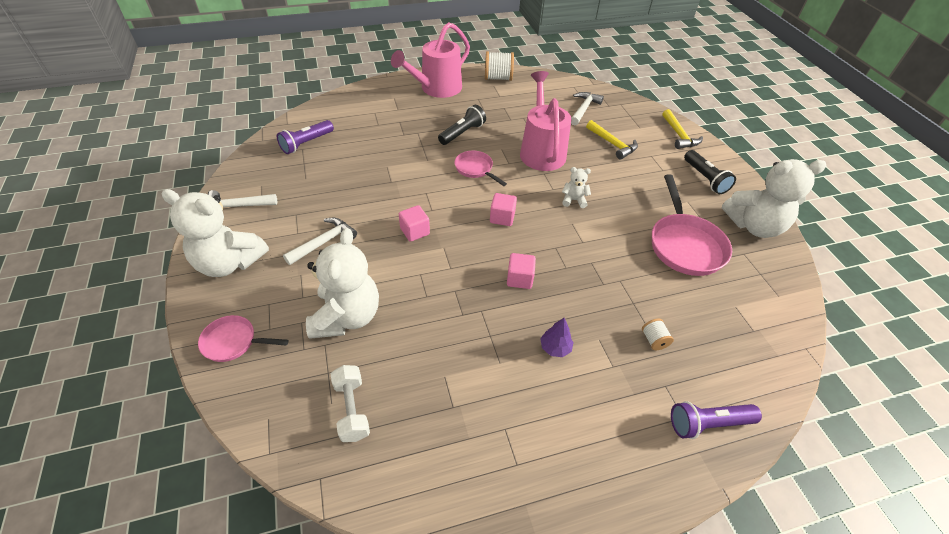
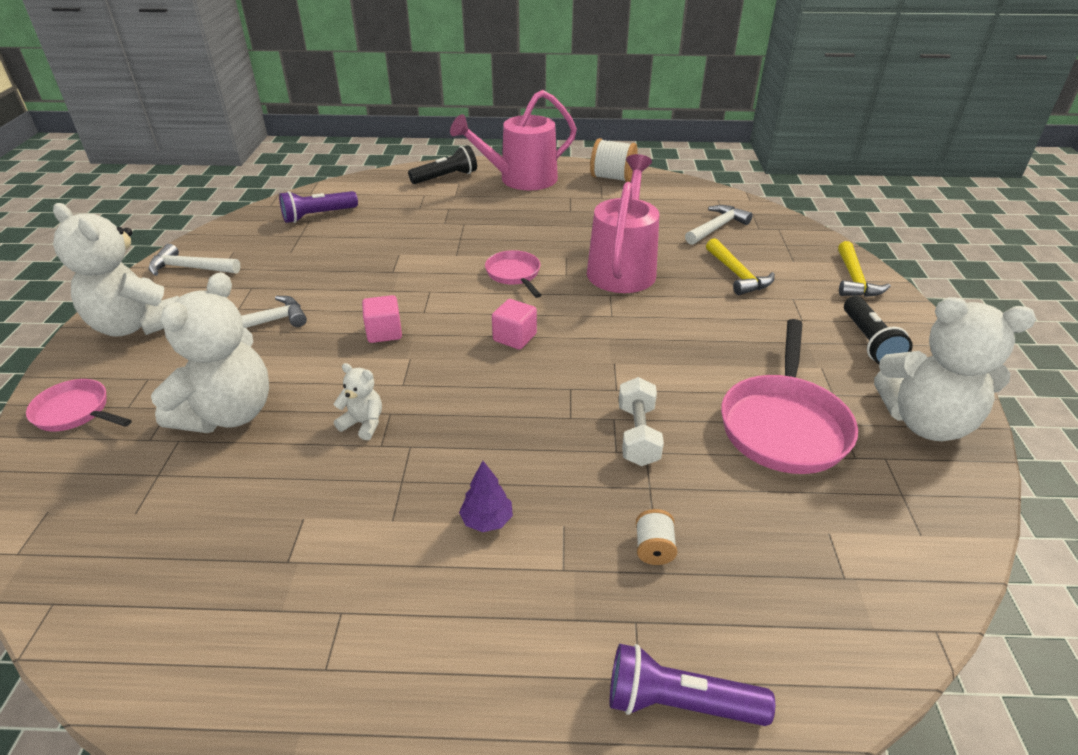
camera: 20 degrees right, 10 degrees down
white dumbbell [331,365,370,442] -> white dumbbell moved to [619,377,664,466]
black flashlight [438,105,486,145] -> black flashlight moved to [408,145,477,184]
pink cube [507,253,536,289] -> none
white teddy bear [562,167,591,208] -> white teddy bear moved to [333,363,382,440]

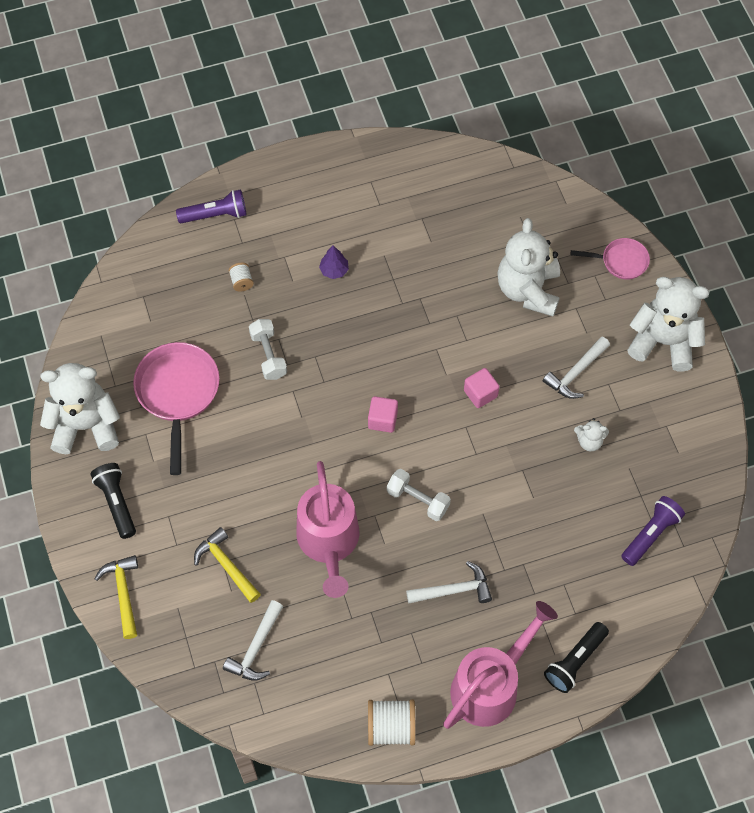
camera: 160 degrees right, 25 degrees up
white hammer [149,244,240,276] -> white hammer moved to [406,561,492,603]
white teddy bear [333,363,382,440] -> white teddy bear moved to [574,418,609,451]
pink pan [485,250,541,298] -> white dumbbell [387,469,451,521]

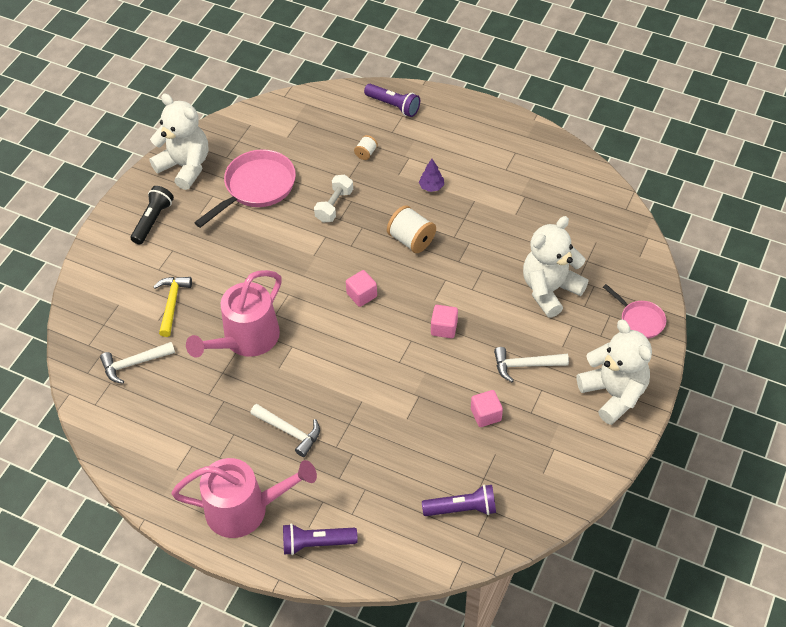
camera: 45 degrees right, 10 degrees down
yellow hammer [95,555,138,639] -> none
white spool [368,699,415,746] -> white spool moved to [387,205,436,253]
white dumbbell [387,469,451,521] -> none
black flashlight [544,622,609,693] -> purple flashlight [283,524,358,555]
white teddy bear [574,418,609,451] -> pink cube [471,390,503,427]

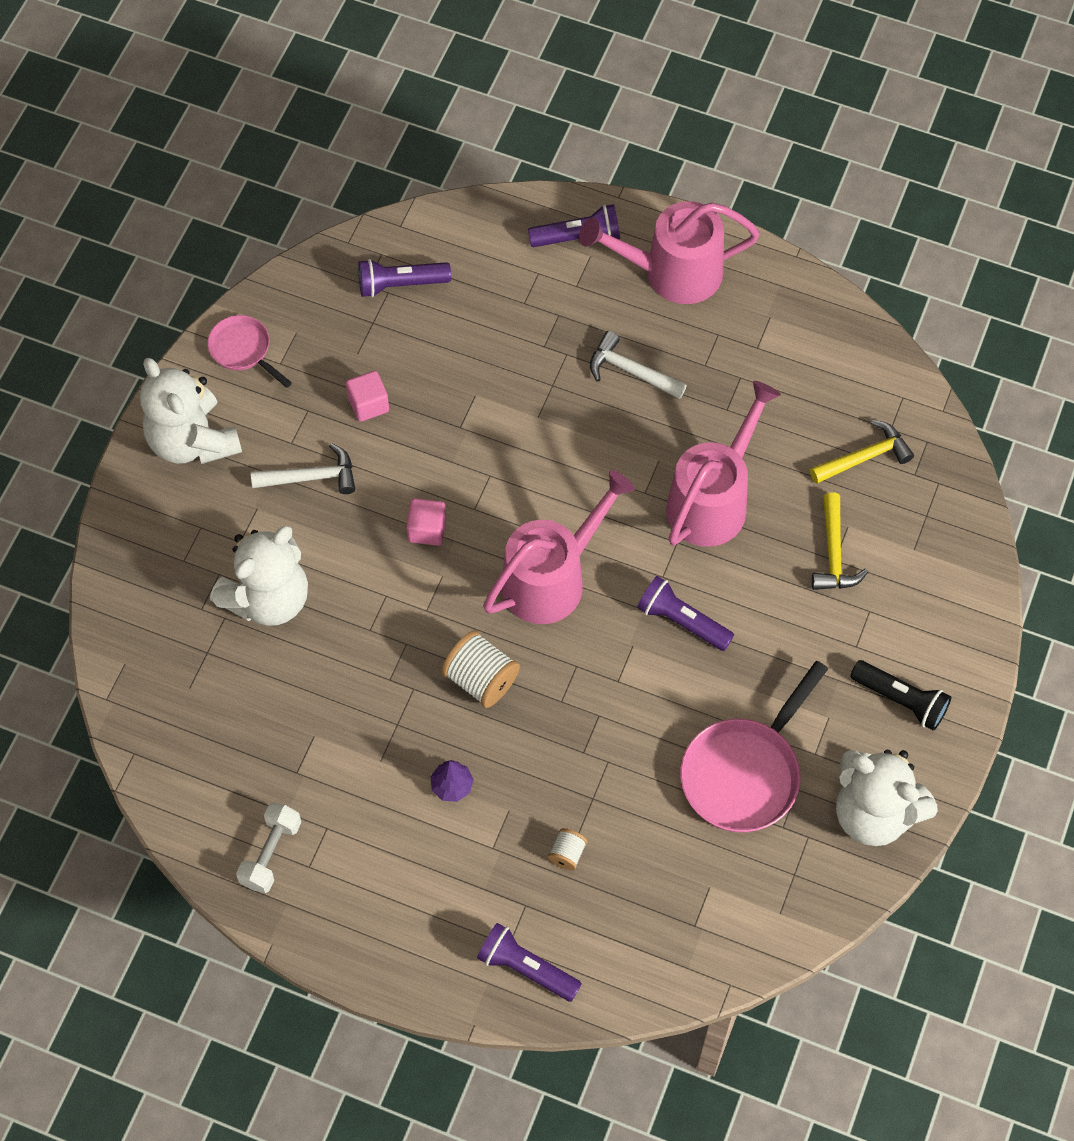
camera: 175 degrees right, 10 degrees up
white hammer [100,342,175,384] -> yellow hammer [810,420,914,484]
black flashlight [131,186,174,245] -> black flashlight turned 75 degrees counterclockwise [850,660,951,731]
white dumbbell [314,175,353,222] -> white dumbbell moved to [236,803,301,893]
pink cube [346,270,377,307] -> pink watering can [483,470,635,624]
pink pan [603,284,666,339] -> pink pan moved to [207,315,292,388]
none -> purple flashlight [637,576,734,651]

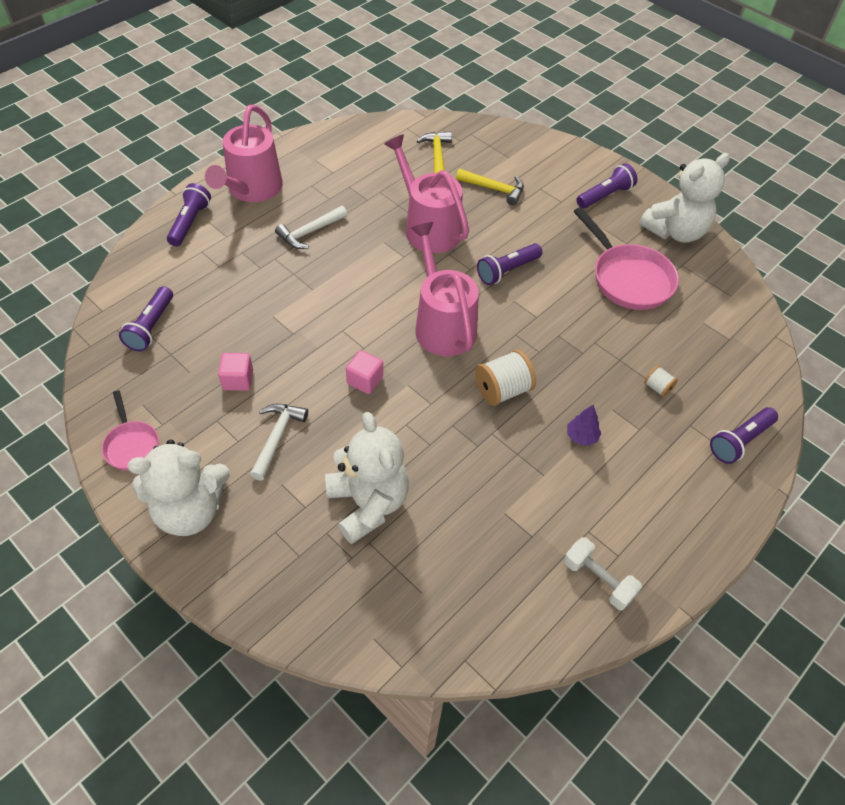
camera: 70 degrees left, 10 degrees down
pink pan [207,315,292,388] -> pink pan turned 90 degrees counterclockwise [101,390,159,470]
black flashlight [850,660,951,731] -> purple flashlight [577,163,637,209]

